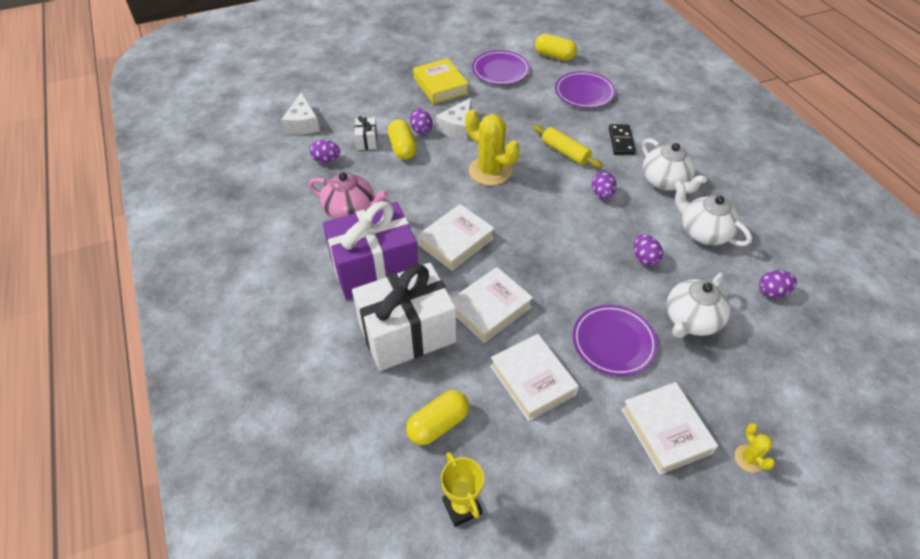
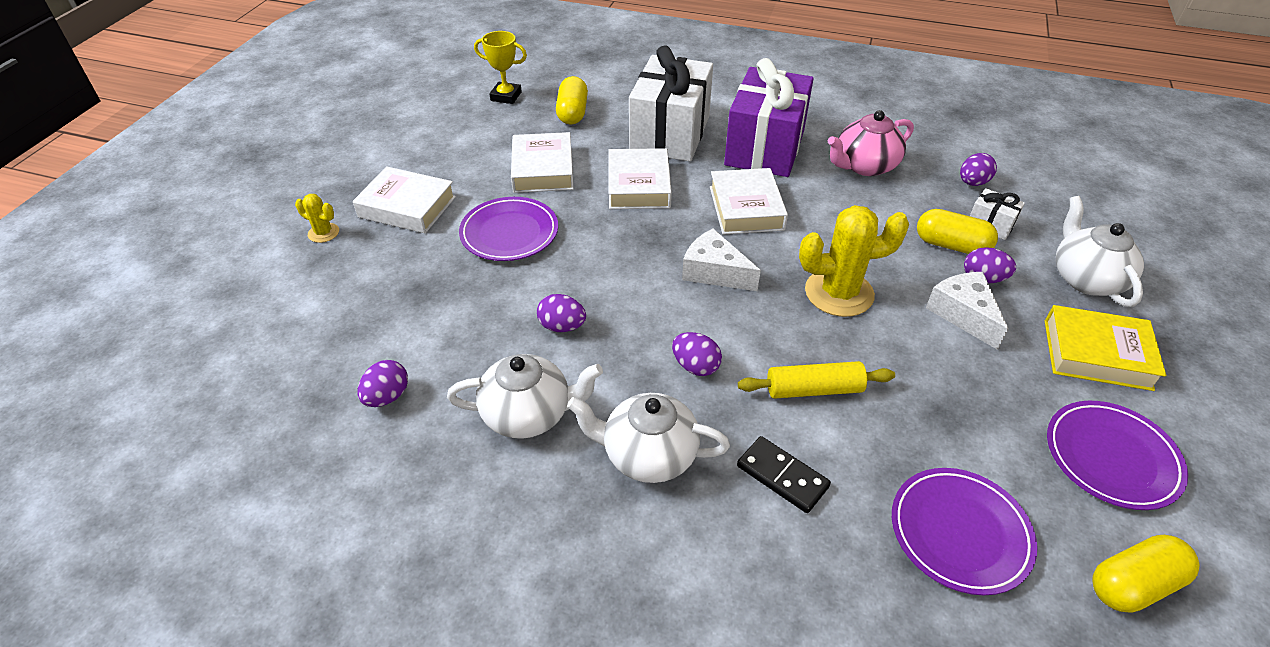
camera: 130 degrees right, 5 degrees down
white cheese [281,92,320,135] -> white cheese moved to [682,228,761,291]
white book [490,334,579,421] -> white book turned 75 degrees clockwise [511,132,574,193]
white teapot [666,273,731,338] -> white teapot moved to [1056,196,1144,307]

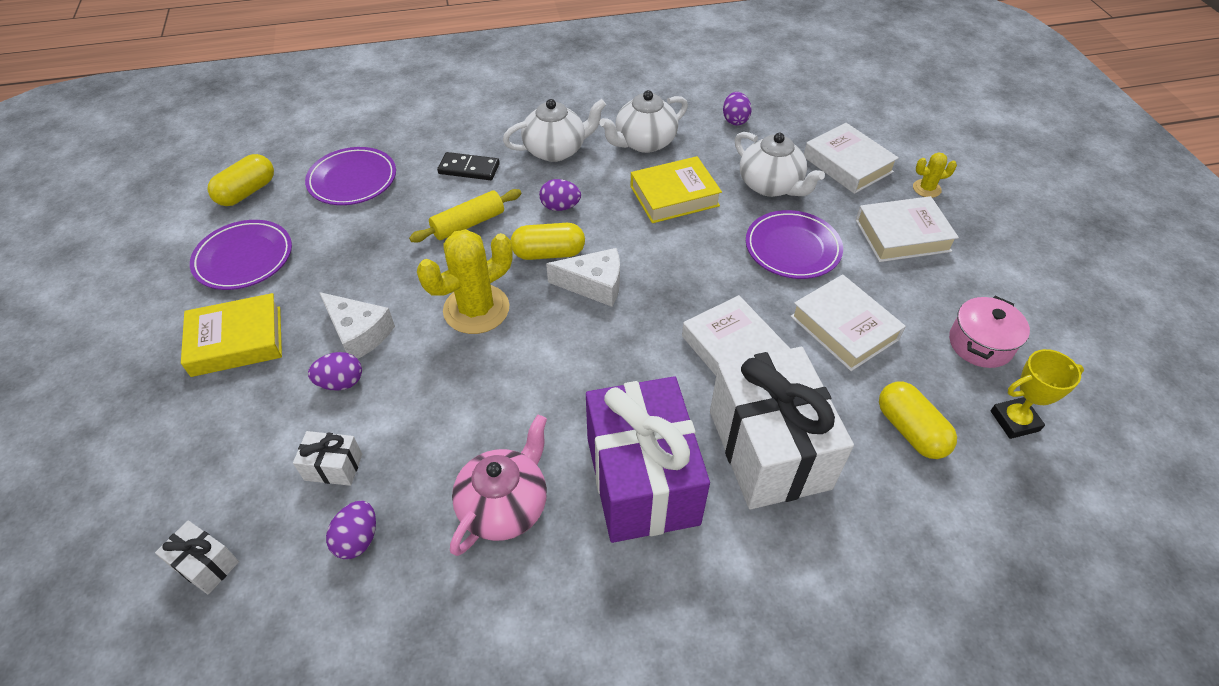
camera: 150 degrees right, 5 degrees up
purple egg [537,294,586,332] -> yellow book [630,156,722,223]
white book [710,168,788,235] -> white book moved to [804,123,899,194]
yellow capsule [917,209,998,254] -> yellow capsule moved to [511,223,585,260]
white teapot [1056,196,1144,307] -> white teapot moved to [734,132,825,197]
none -> white gift [155,521,239,594]
none -> pink pot [949,296,1030,368]

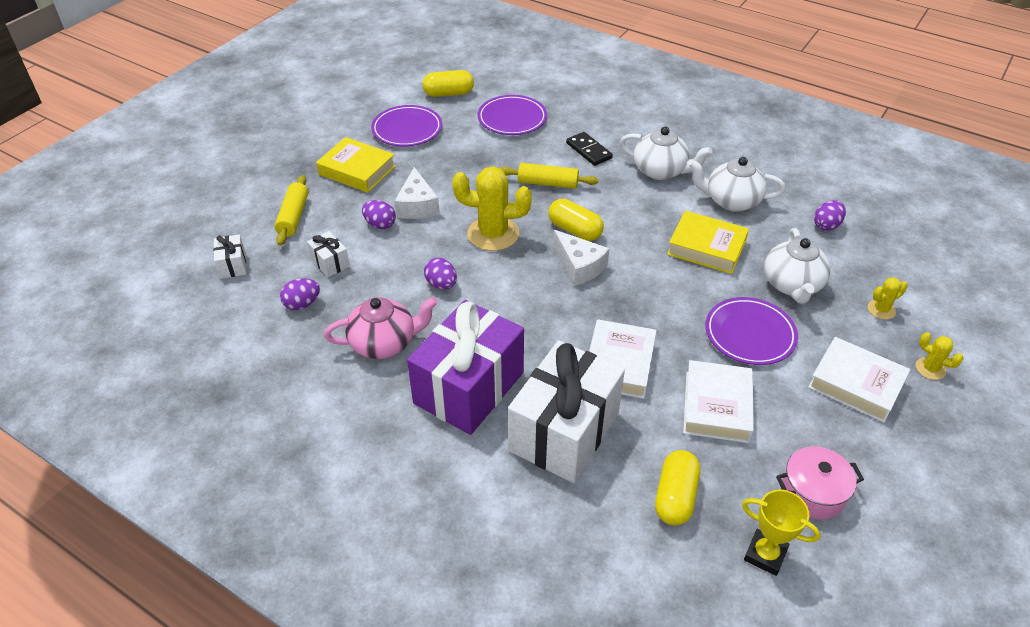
camera: 45 degrees right, 5 degrees down
purple egg [539,179,581,211] -> purple egg moved to [424,258,457,289]
white book [804,123,899,194] -> yellow cactus [868,278,908,319]
none -> yellow rolling pin [275,175,309,246]

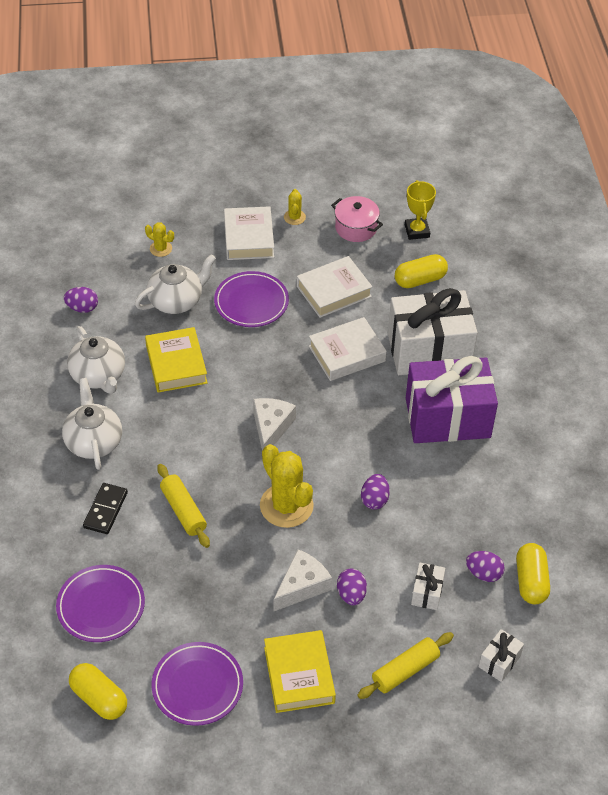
camera: 130 degrees left, 5 degrees up
pink teapot [324,297,438,359] -> none
yellow capsule [548,199,604,241] -> yellow capsule moved to [516,543,550,604]
yellow cactus [916,332,964,380] -> yellow cactus moved to [284,189,306,225]

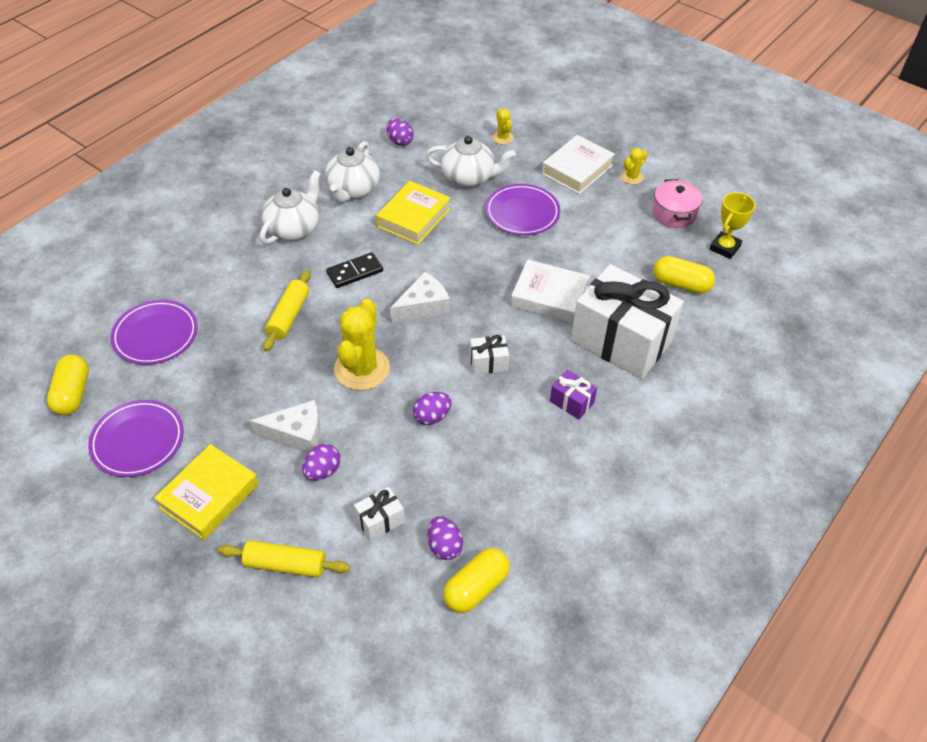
camera: 45 degrees right, 0 degrees up
black domino [83,483,128,534] -> black domino moved to [326,252,383,288]
white book [297,256,373,318] -> none
purple gift [406,356,498,443] -> purple gift [550,370,597,420], size x0.41
white gift [479,629,524,682] -> white gift moved to [470,335,509,375]

